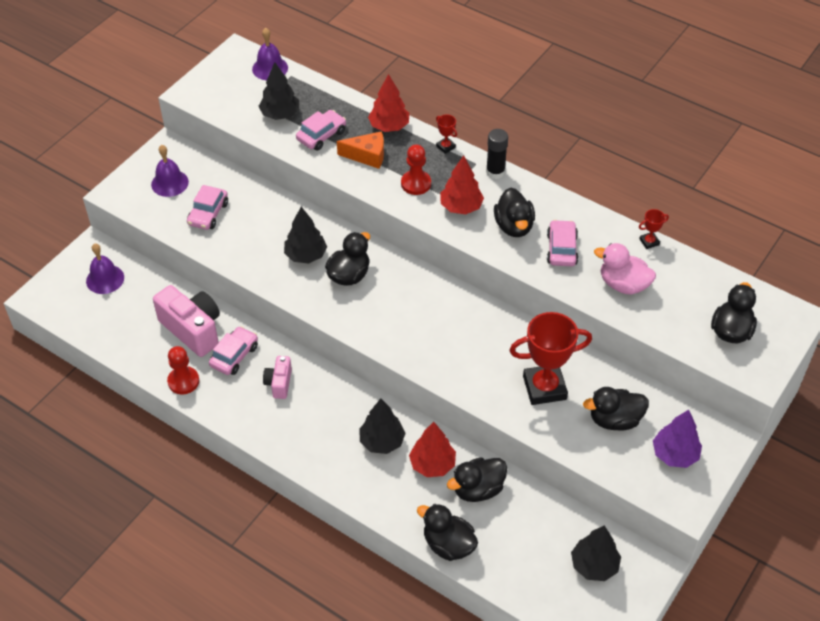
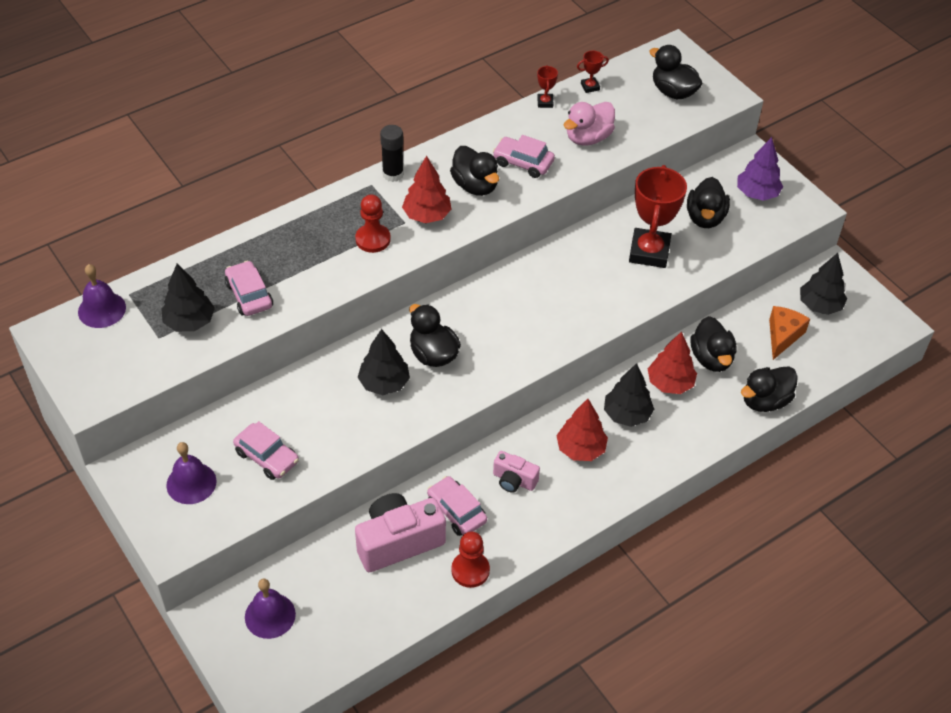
camera: 70 degrees left, 0 degrees up
orange cheese [337,131,384,169] -> orange cheese moved to [769,306,810,360]
red tree [368,74,409,132] -> red tree moved to [556,399,608,461]
red trophy [436,114,457,154] -> red trophy moved to [577,51,609,93]
black duck [494,187,535,237] -> black duck turned 45 degrees clockwise [450,146,499,196]

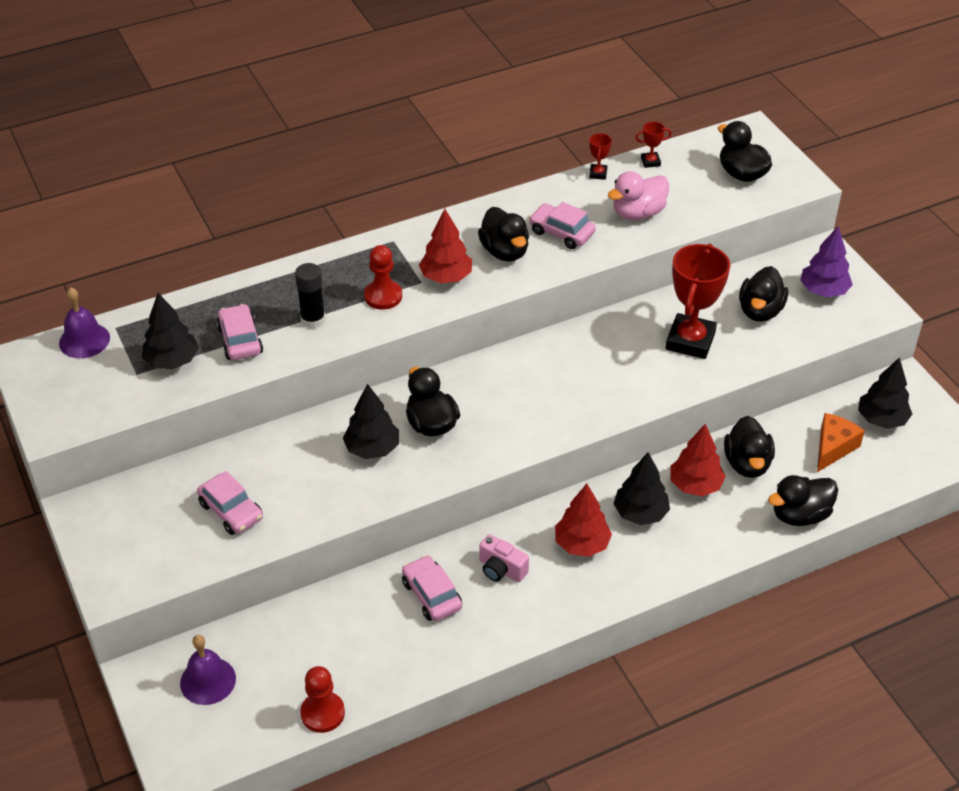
camera: 10 degrees right, 5 degrees down
purple bell [166,442,216,504] -> none
pink camera [355,493,446,572] -> none
black glue stick [380,125,404,182] -> black glue stick moved to [295,263,325,328]
red pawn [451,531,490,588] -> red pawn moved to [300,666,345,733]

